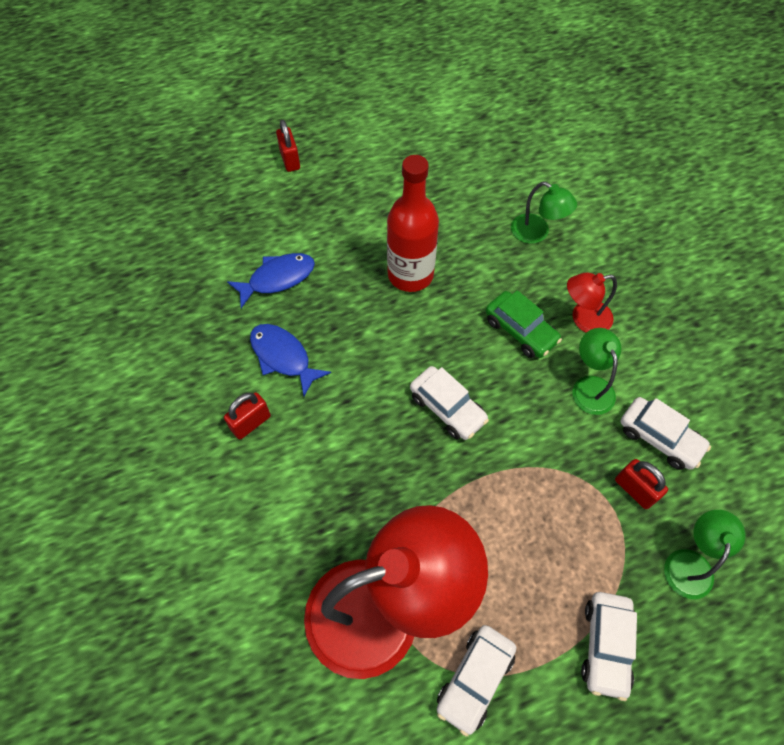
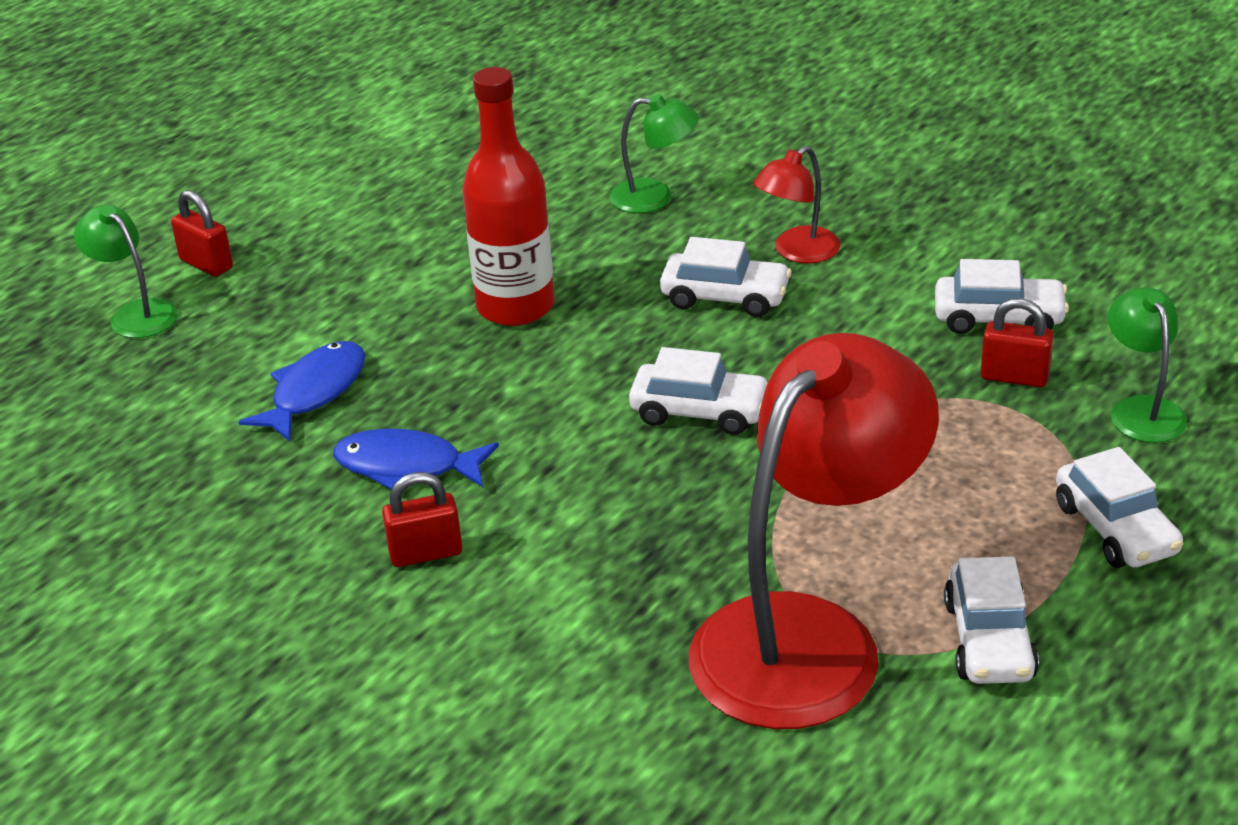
camera: 30 degrees left, 25 degrees down
red padlock [224,392,271,439] -> red padlock turned 60 degrees clockwise [382,472,462,567]
green car [486,290,562,358] -> white car [660,237,792,317]
green lamp [572,328,622,415] -> green lamp moved to [74,205,178,338]

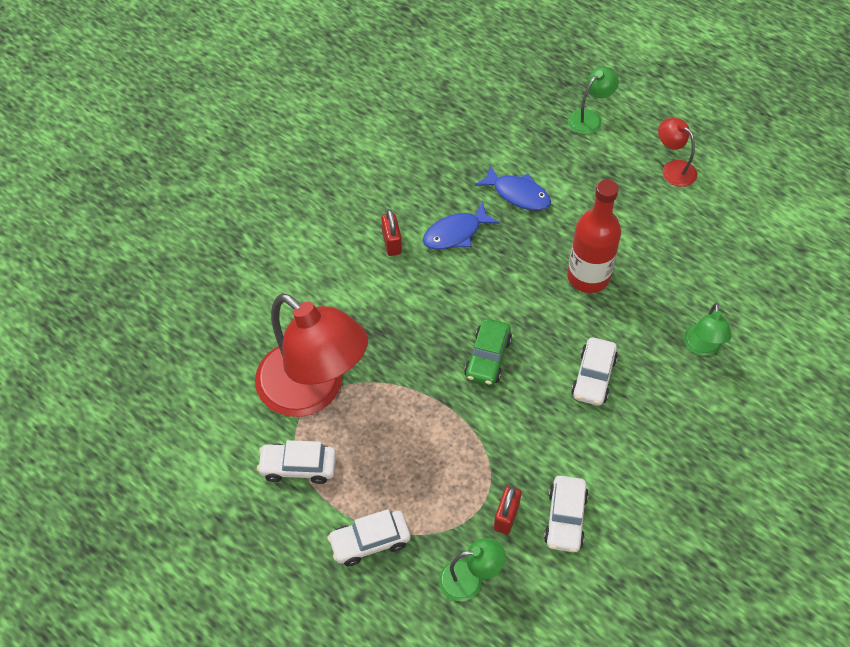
camera: 90 degrees right, 20 degrees up
red padlock [171,190,233,277] -> none
blue fish [333,428,499,489] -> blue fish turned 135 degrees counterclockwise [423,201,500,250]
white car [629,347,768,435] -> green car [464,319,512,385]
red lamp [753,146,841,263] -> red lamp moved to [658,118,697,187]

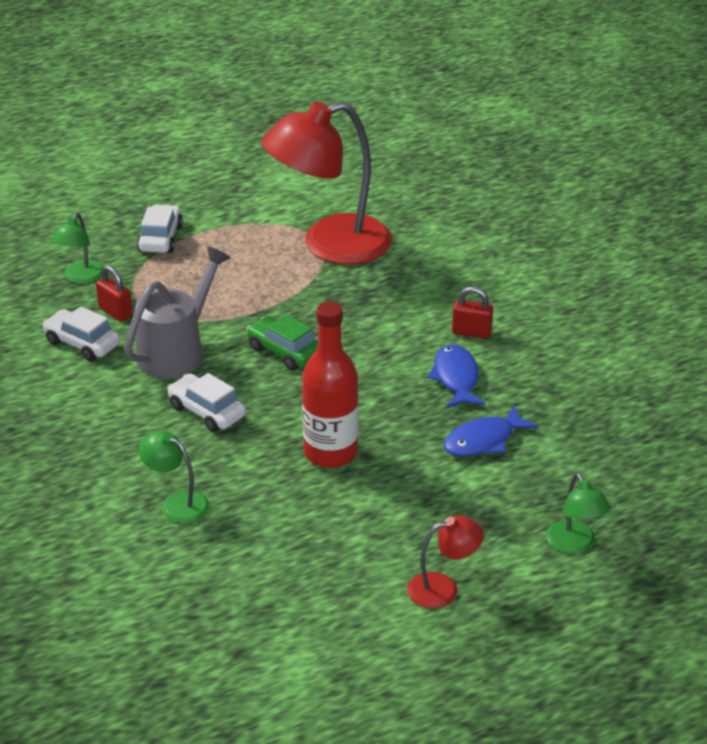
camera: 115 degrees right, 20 degrees down
white car [257,440,336,484] -> none
none -> grey watering can [124,246,231,378]

